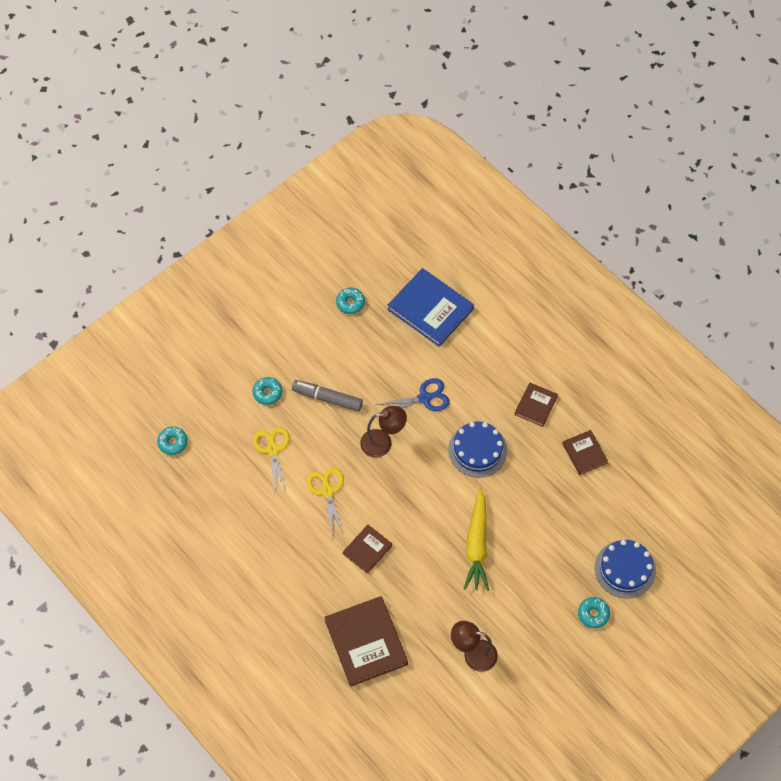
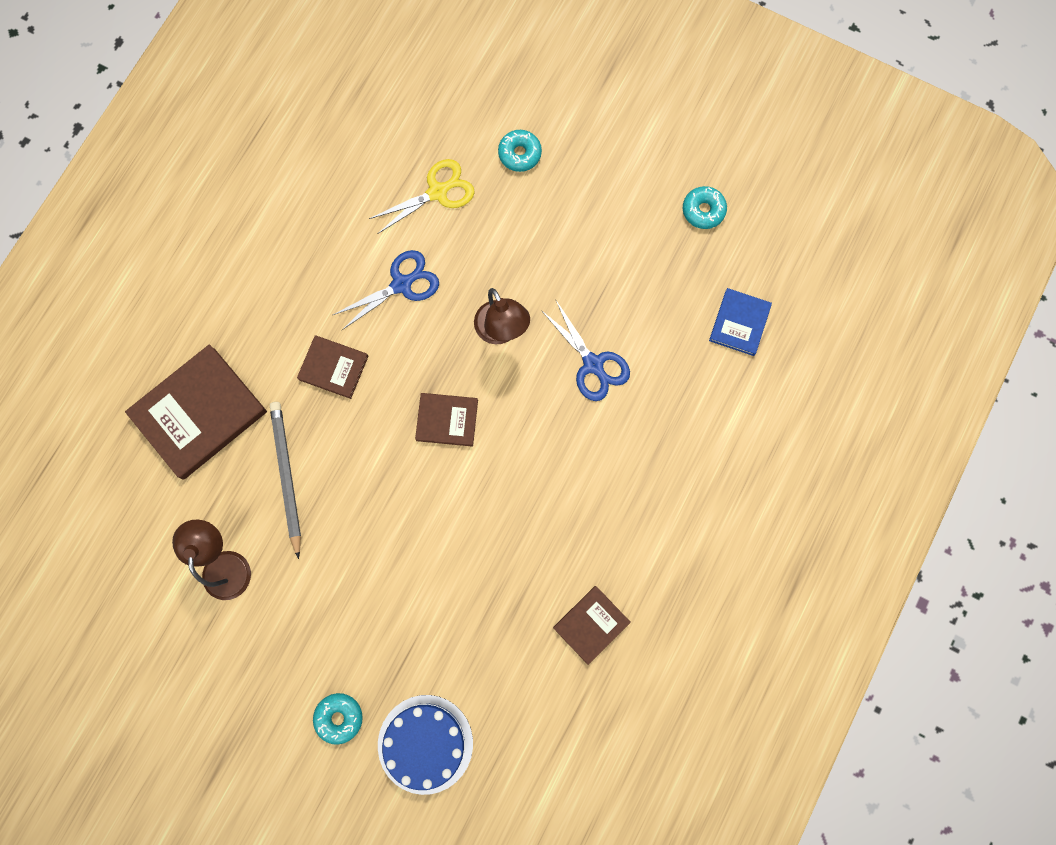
camera: 70 degrees right, 15 degrees up
turquoise donut [157,426,188,455] -> none
grey marker [292,380,363,412] -> none
yellow scissors [307,468,344,535] -> blue scissors [333,250,439,330]
blue book [387,268,474,347] -> blue book [709,288,772,356], size x0.54
blue cake [448,421,507,478] -> none
yellow carrot [464,488,489,591] -> none
brown book [515,383,558,427] -> brown book moved to [415,393,478,447]
none -> grey pencil [270,402,301,559]

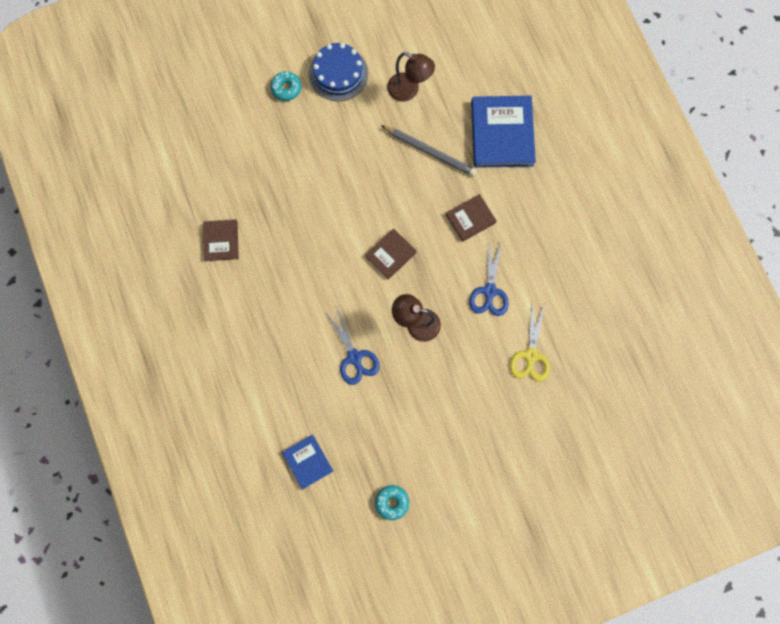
camera: 130 degrees right, 0 degrees up
brown book [125,344,267,480] -> blue book [471,96,536,168]
blue cake [378,695,473,795] -> blue cake moved to [309,43,368,101]
turquoise donut [498,130,542,172] -> none
blue scissors [541,301,630,401] -> blue scissors turned 120 degrees counterclockwise [326,307,380,385]

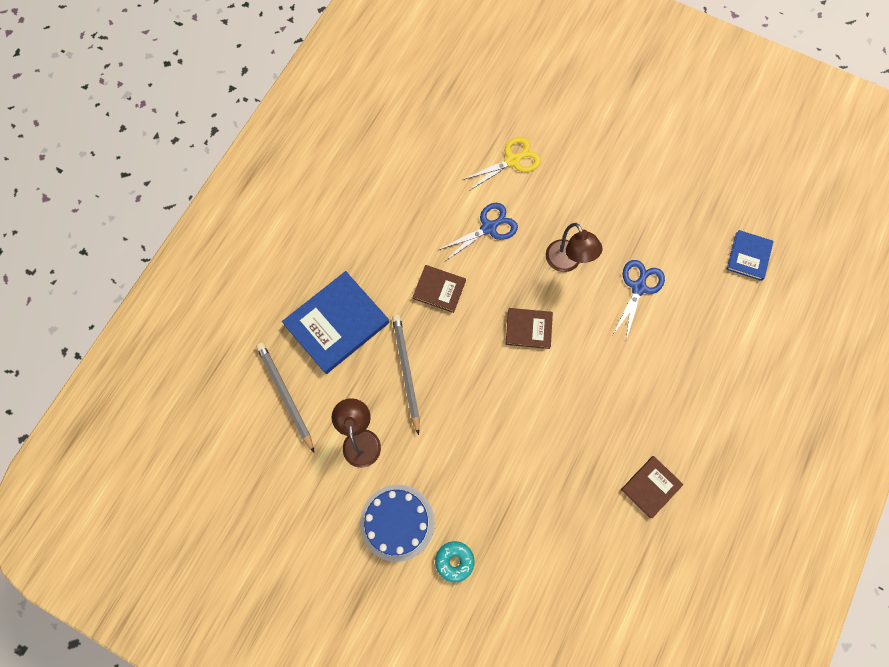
camera: 130 degrees left, 5 degrees down
turquoise donut [375,485,409,520] -> none
none -> grey pencil [256,343,314,452]

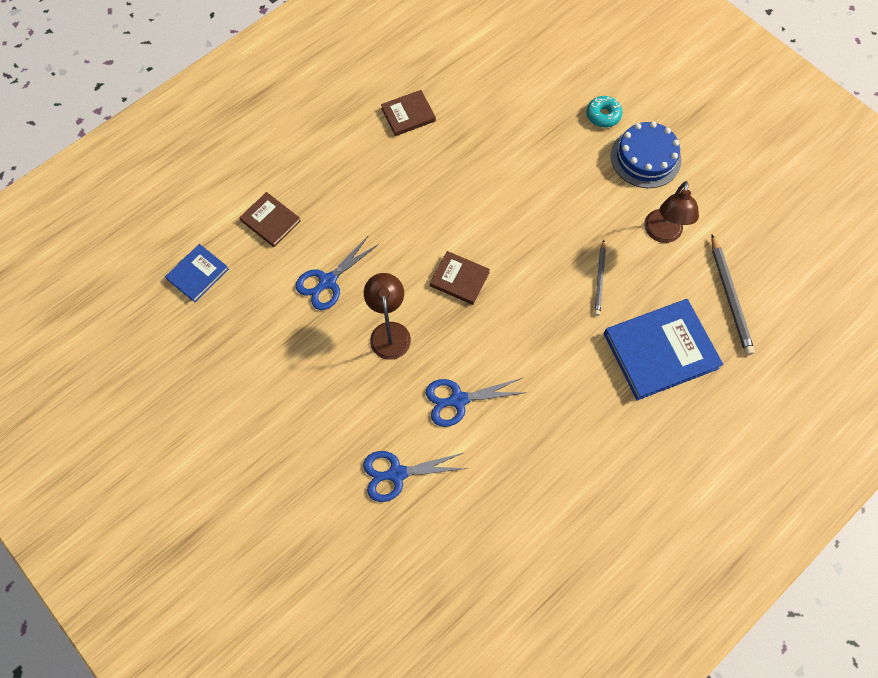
camera: 160 degrees left, 5 degrees down
grey pencil [392,315,420,435] -> grey pencil [594,240,606,316], size x0.64
brown book [413,265,466,313] -> brown book moved to [239,192,301,247]
yellow scissors [463,137,541,191] -> blue scissors [363,451,468,502]

